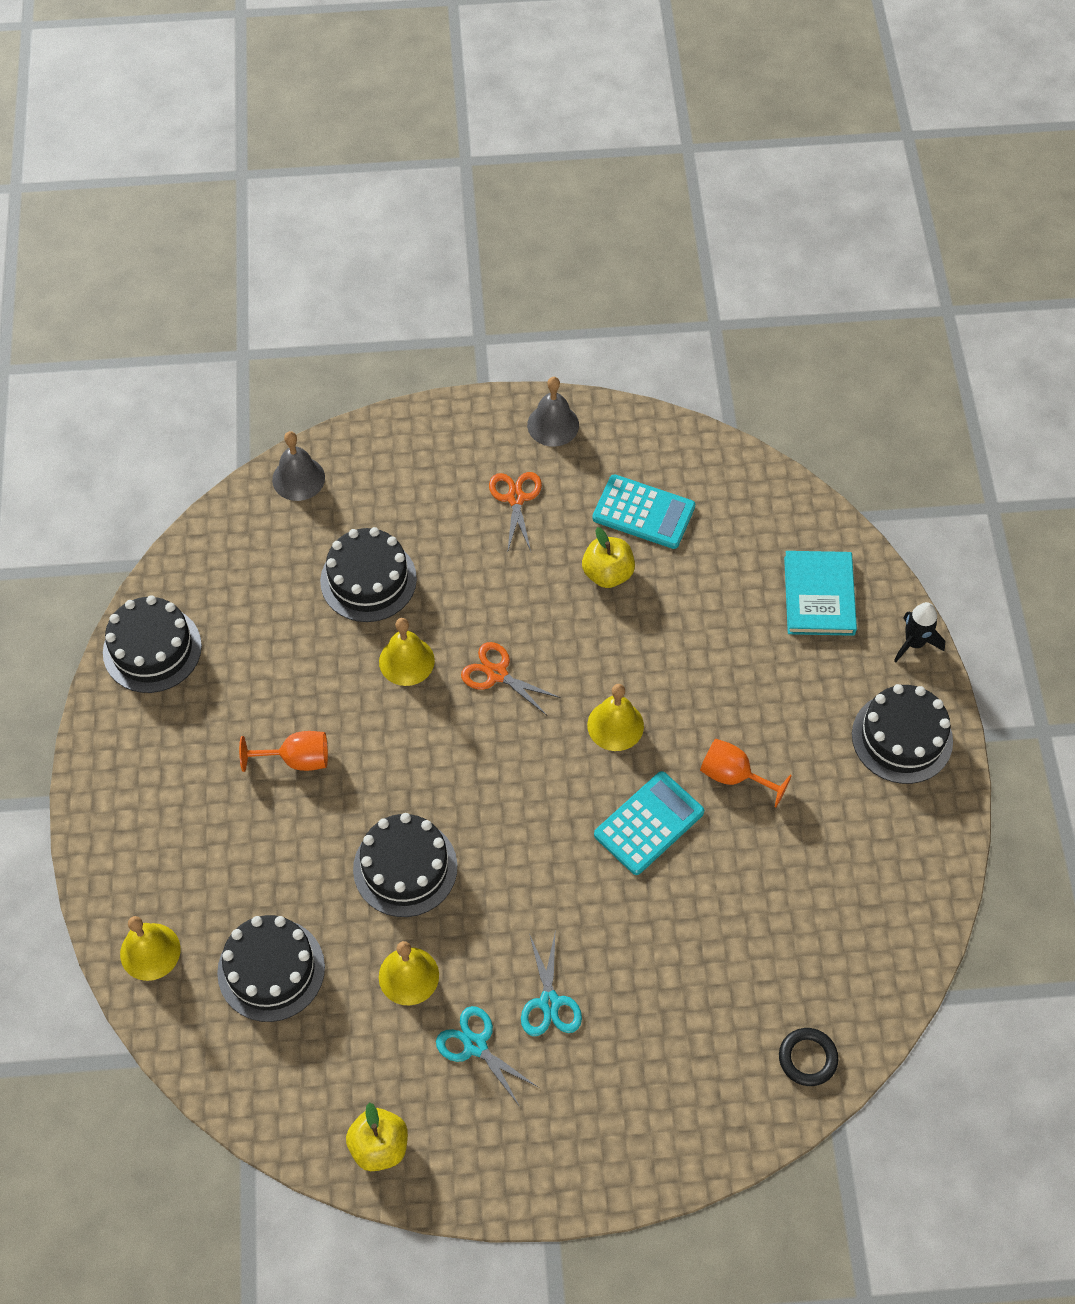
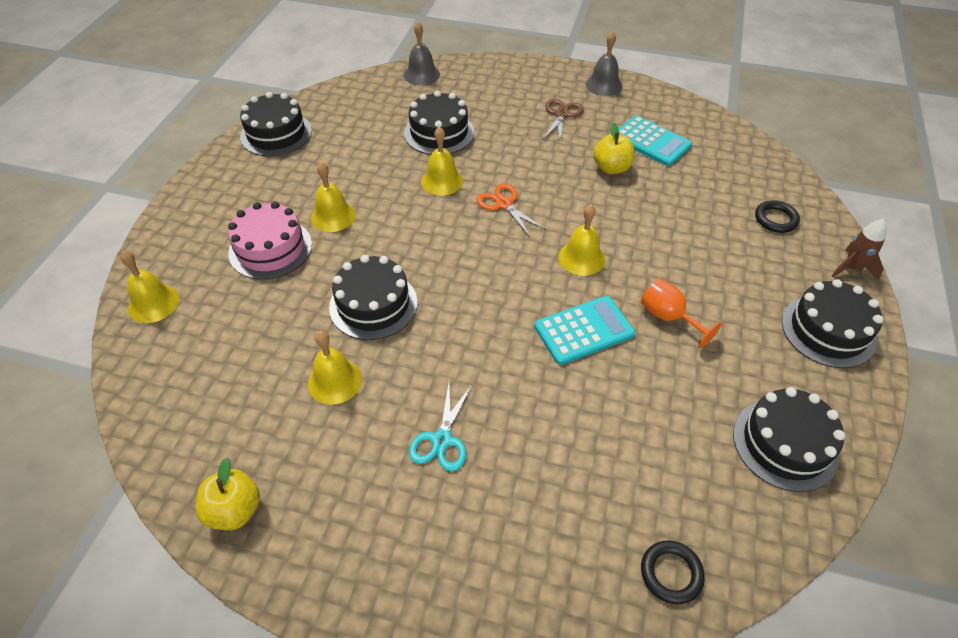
camera: 20 degrees right, 10 degrees down
black cake [217,915,325,1022] -> black cake moved to [733,387,845,492]
orange goblet [239,731,328,772] -> yellow bell [311,162,356,232]
turquoise scissors [436,1006,539,1107] -> none
orange scissors [489,472,542,553] -> brown scissors [543,99,583,141]
turquoise book [784,551,857,636] -> black ring [755,200,800,233]
black rocket [894,602,946,662] -> brown rocket [832,219,887,281]
none -> pink cake [228,202,312,280]

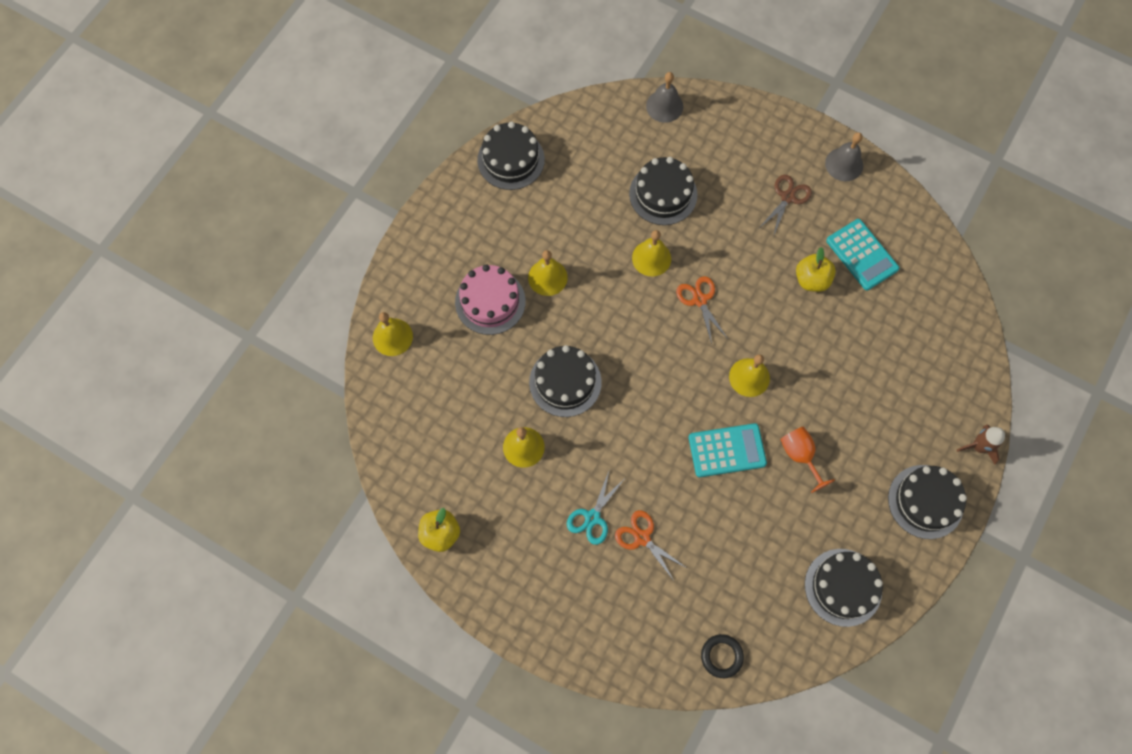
camera: 15 degrees right, 20 degrees up
black ring [755,200,800,233] -> none
none -> orange scissors [615,510,687,581]

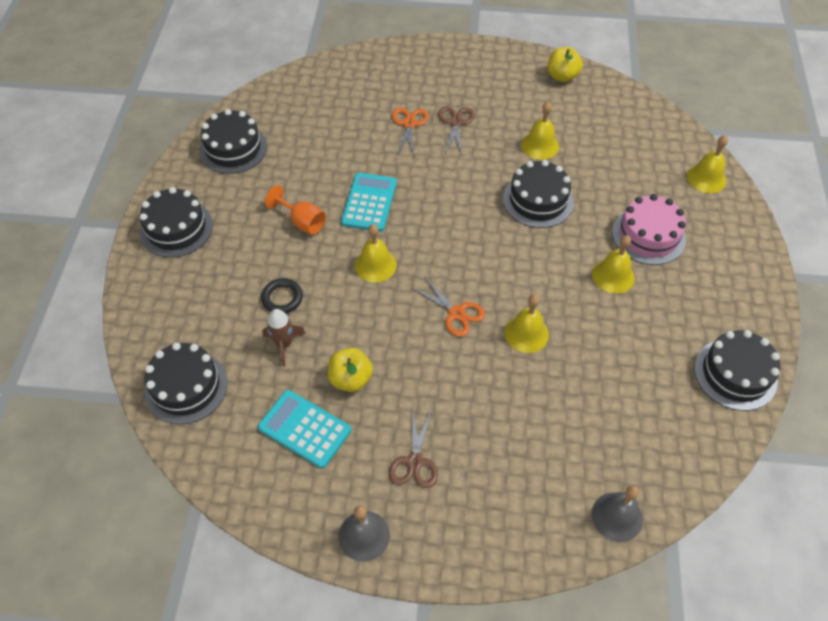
camera: 155 degrees right, 15 degrees down
turquoise scissors [567,471,624,545] -> brown scissors [438,106,475,155]
orange scissors [615,510,687,581] -> orange scissors turned 105 degrees counterclockwise [392,108,429,157]
black cake [629,157,697,225] -> black cake moved to [144,343,228,425]
turquoise calculator [689,423,767,477] -> turquoise calculator turned 135 degrees clockwise [341,173,397,232]
black ring [701,634,744,678] -> black ring moved to [261,278,303,314]
brown rocket [957,425,1005,465] -> brown rocket moved to [262,309,306,366]

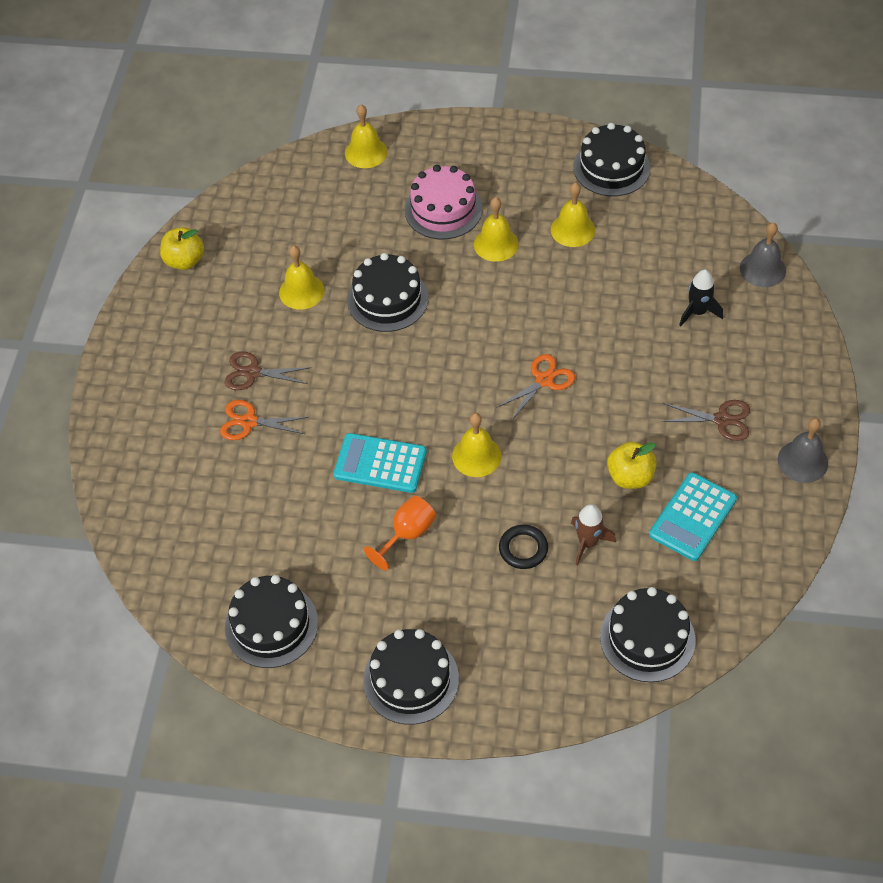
camera: 85 degrees left, 0 degrees up
yellow bell [504,295,549,353] -> yellow bell moved to [551,182,595,247]
none -> black rocket [679,270,723,326]

